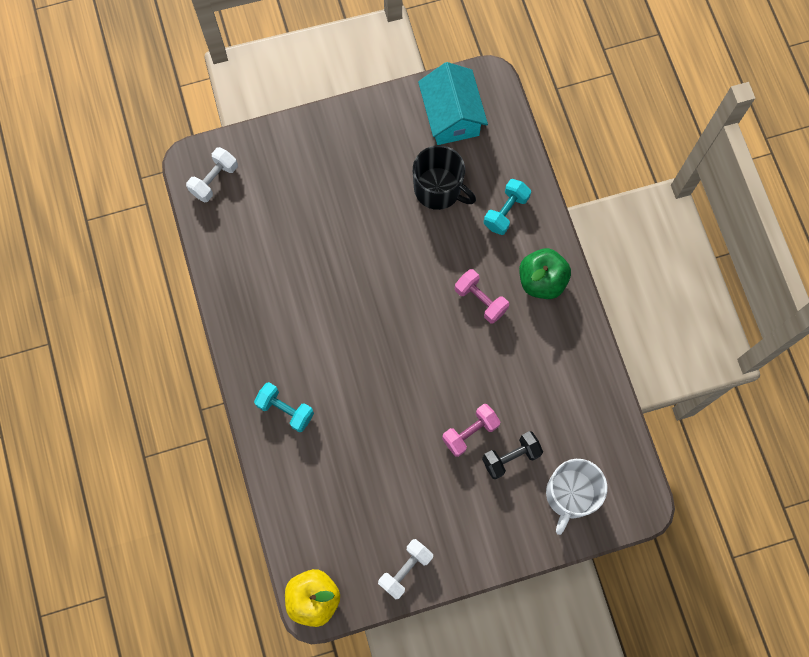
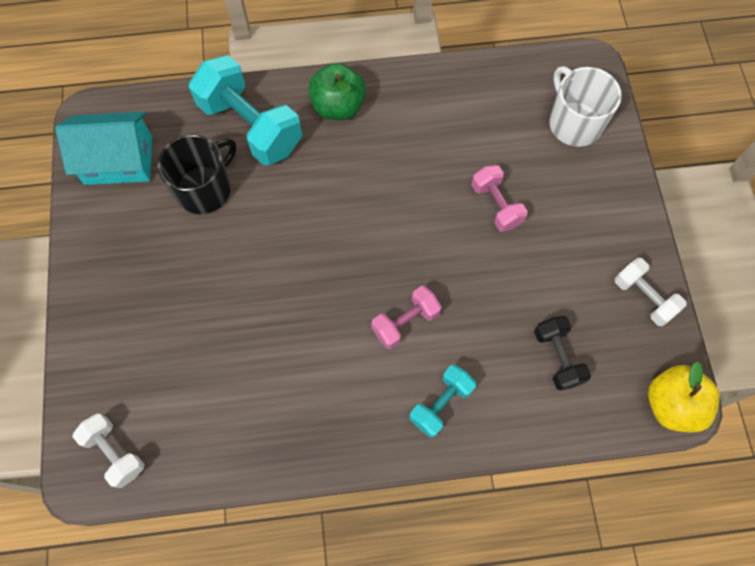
camera: 80 degrees left, 5 degrees down
pink dumbbell [455,269,509,324] -> pink dumbbell moved to [371,286,441,349]
black dumbbell [482,431,543,479] -> black dumbbell moved to [534,316,591,391]
turquoise dumbbell [484,179,531,235] -> turquoise dumbbell [189,55,302,165], size x1.83
white mug [546,459,607,535] -> white mug turned 150 degrees counterclockwise [549,66,622,147]

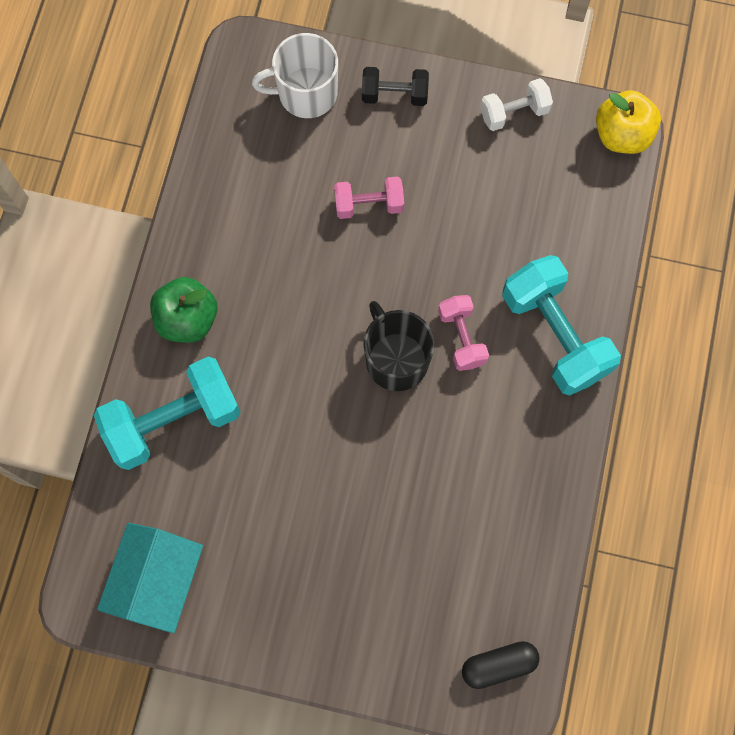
camera: 70 degrees left, 5 degrees up
white dumbbell [73,414,145,488] -> black capsule [462,641,540,689]
black mug [157,134,236,214] -> black mug moved to [363,301,435,391]
turquoise dumbbell [410,365,476,438] -> turquoise dumbbell [502,255,621,395], size x1.83
black dumbbell [534,316,591,391] -> black dumbbell moved to [362,67,429,106]

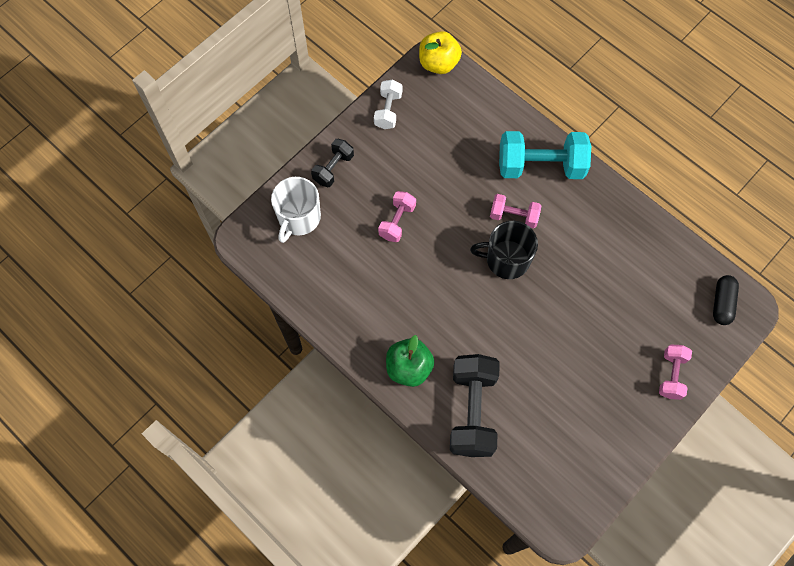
camera: 60 degrees left, 5 degrees down
turquoise dumbbell [94,357,241,470] -> black dumbbell [450,354,500,457]
turquoise house [97,523,203,633] -> none
none -> pink dumbbell [659,344,692,400]

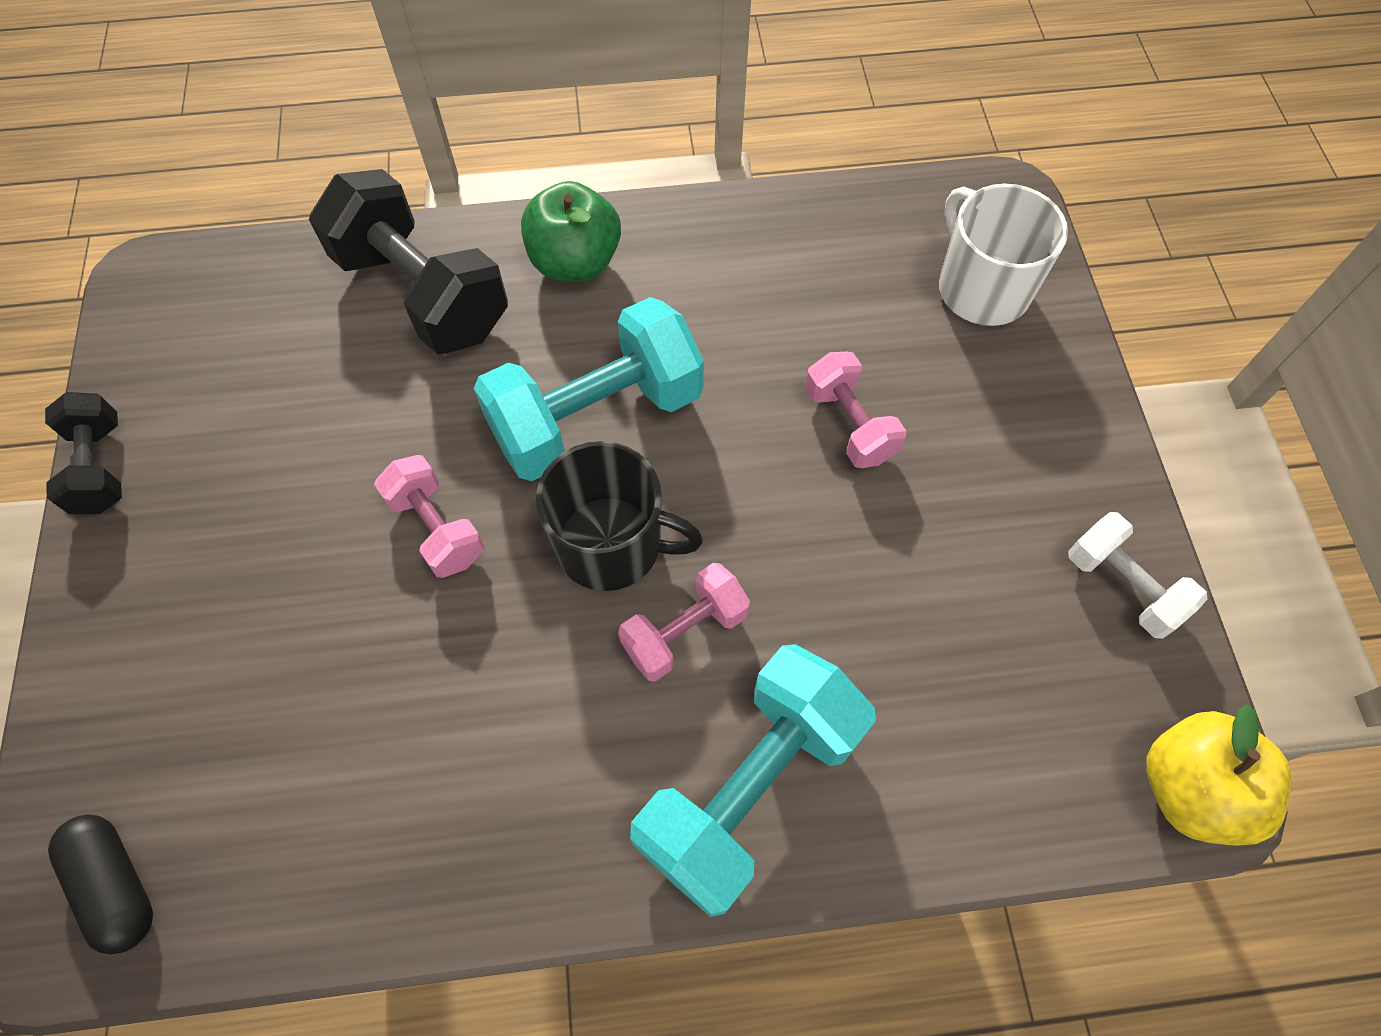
camera: 130 degrees right, 5 degrees down
black dumbbell [311,139,354,187] -> black dumbbell moved to [45,392,122,514]
black mug [470,221,538,279] -> black mug turned 60 degrees clockwise [536,441,703,591]
pink dumbbell [659,344,692,400] -> pink dumbbell moved to [374,455,485,578]
none -> turquoise dumbbell [474,297,704,481]

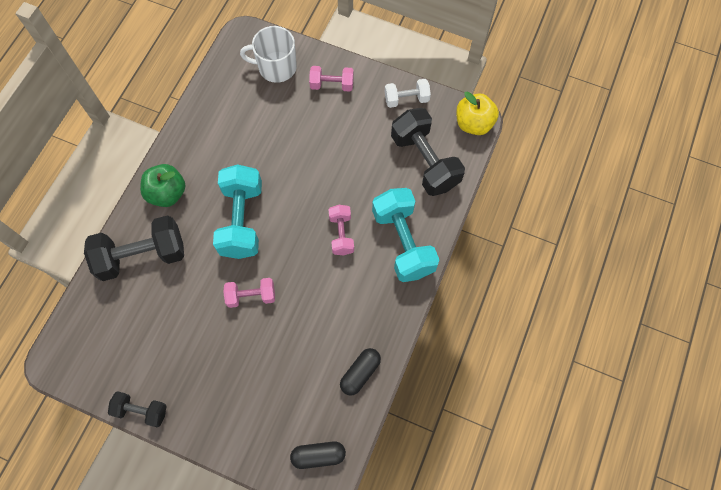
camera: 60 degrees left, 5 degrees up
black mug [536,441,703,591] -> none
pink dumbbell [805,352,907,468] -> pink dumbbell moved to [309,66,354,92]
none -> black capsule [340,348,381,396]
none -> black dumbbell [391,108,465,196]

